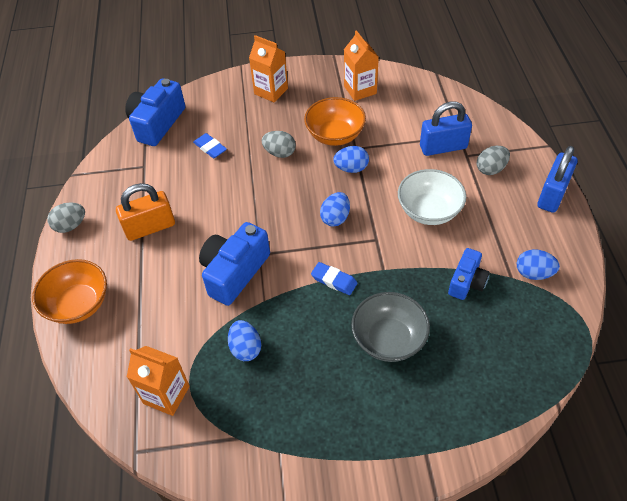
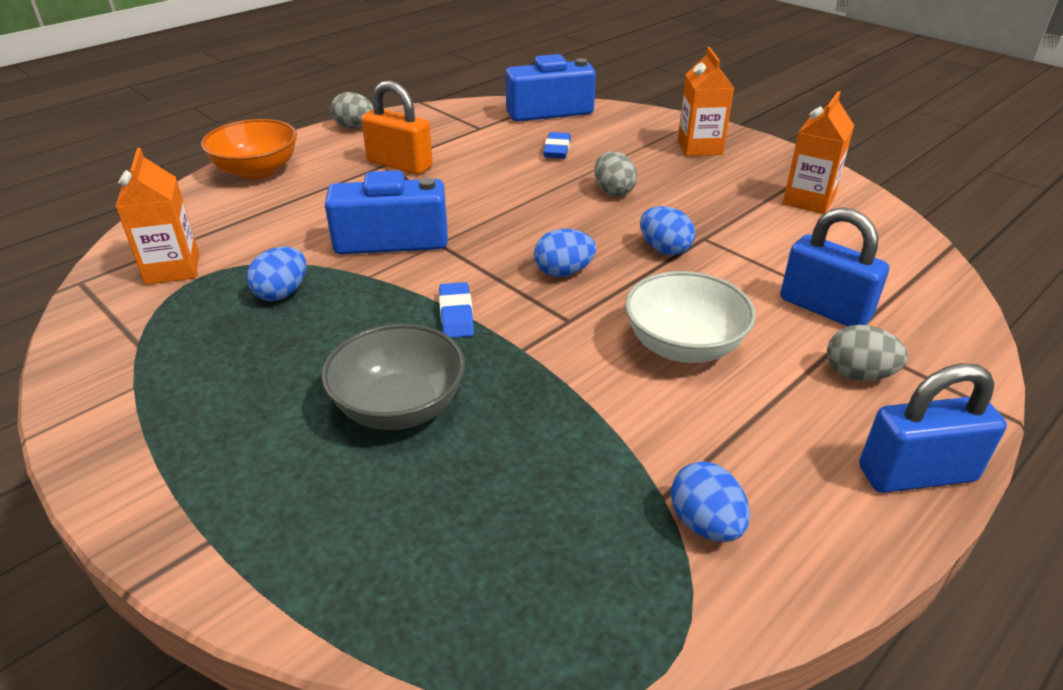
camera: 50 degrees right, 15 degrees down
orange bowl [304,97,366,146] -> none
blue camera [448,248,490,300] -> none

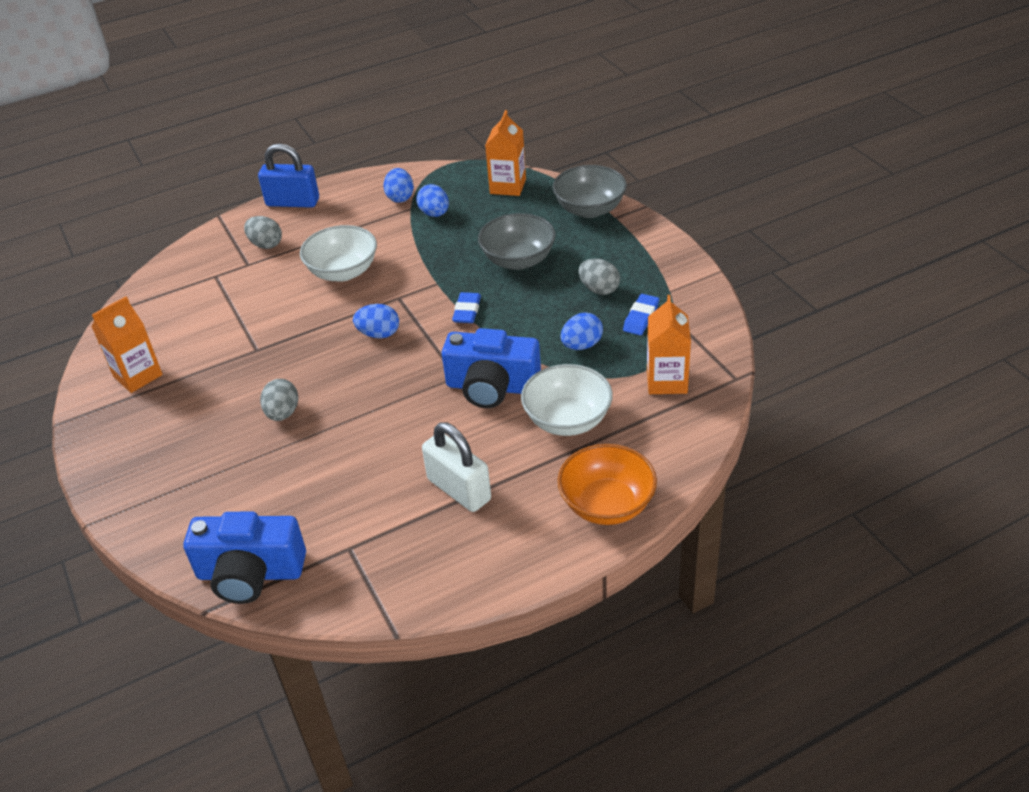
camera: 160 degrees left, 5 degrees up
grey egg [330,92,374,128] -> grey egg moved to [579,259,620,295]
orange padlock [361,81,433,175] -> white padlock [422,422,491,512]
blue eraser [543,132,571,159] -> blue eraser moved to [623,294,659,335]
blue egg [640,206,695,255] -> blue egg moved to [416,184,449,217]
orange carton [678,47,734,156] -> orange carton moved to [485,110,526,196]
blue padlock [780,207,889,326] -> none
none -> white bowl [521,364,613,436]
none -> grey bowl [553,165,627,218]

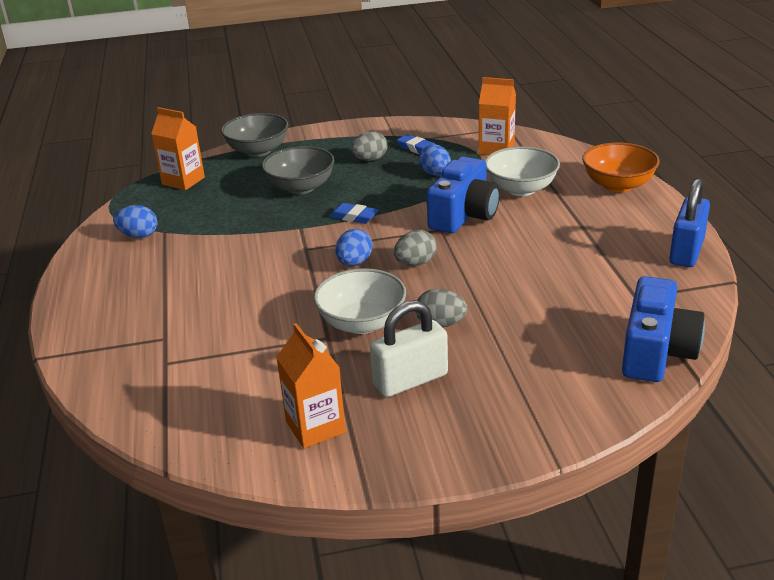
camera: 75 degrees left, 10 degrees down
grey egg [244,216,282,249] -> grey egg moved to [394,230,437,266]
blue padlock [258,143,319,208] -> blue padlock moved to [669,178,710,267]
white bowl [300,225,377,282] -> white bowl moved to [314,268,406,334]
blue egg [416,184,449,217] -> none
white padlock [422,422,491,512] -> white padlock moved to [370,300,448,397]

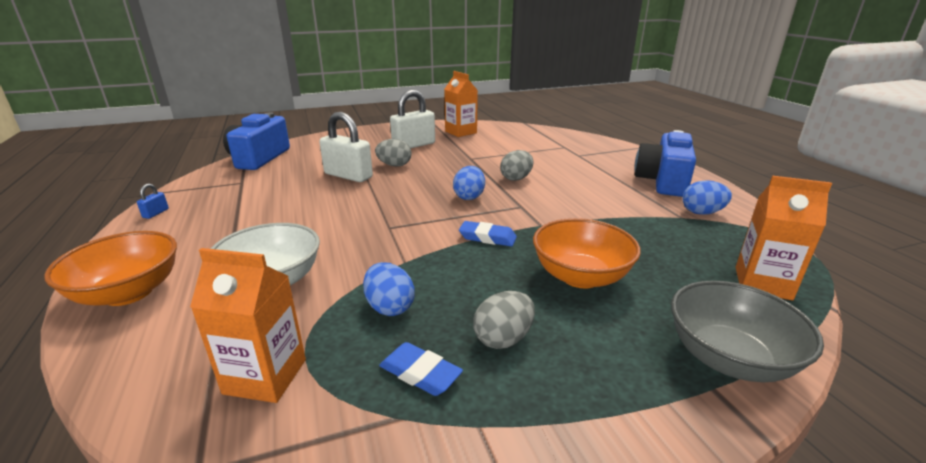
camera: 170 degrees right, 5 degrees down
grey bowl [262,146,335,195] -> orange bowl [533,218,641,288]
white bowl [314,268,406,334] -> none
grey egg [394,230,437,266] -> grey egg moved to [500,150,534,181]
blue camera [427,157,500,233] -> blue camera moved to [634,130,696,197]
blue padlock [669,178,710,267] -> blue padlock [137,183,169,219], size x0.42
none -> white padlock [319,112,373,182]

